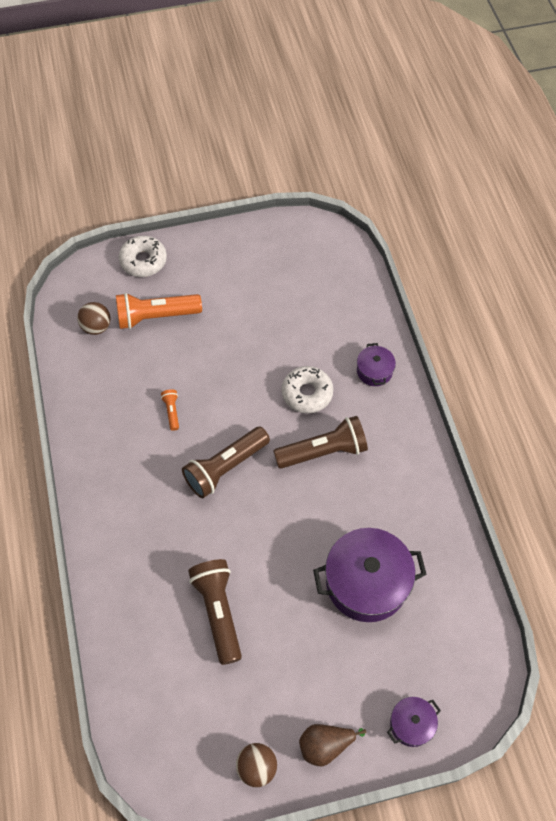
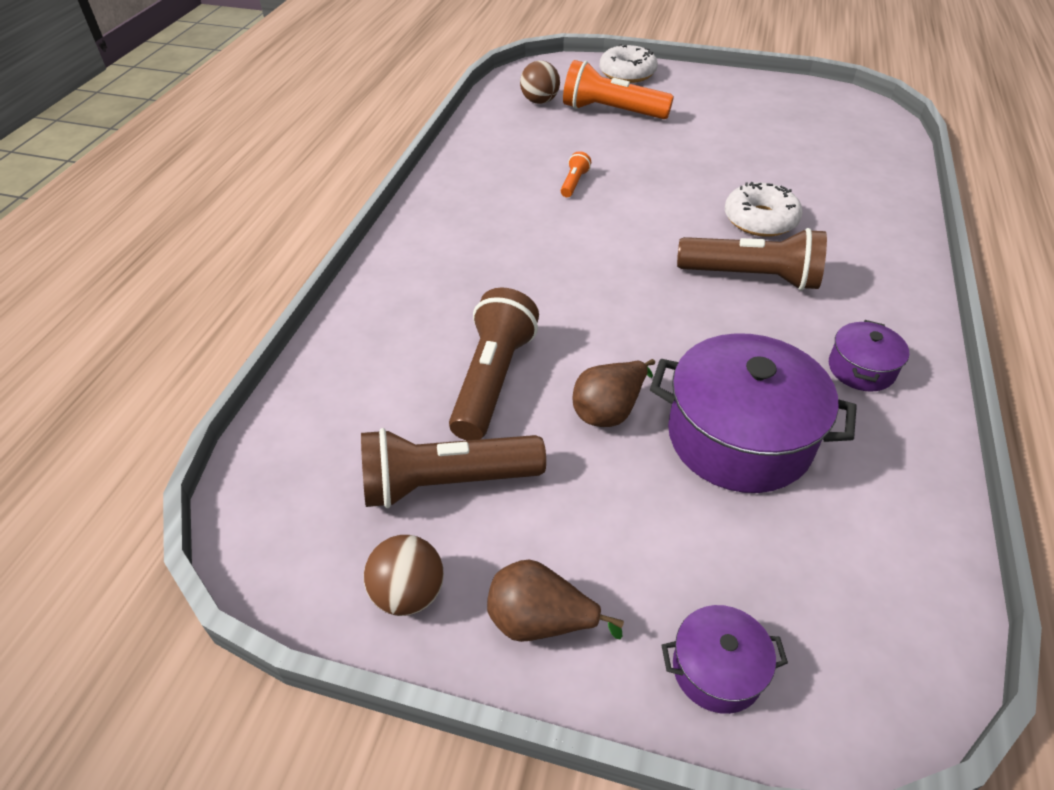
camera: 30 degrees right, 15 degrees down
brown flashlight [182,427,270,498] -> brown flashlight moved to [361,428,546,508]
purple pot [357,343,396,386] -> purple pot moved to [829,320,909,392]
none -> brown pear [572,359,655,427]

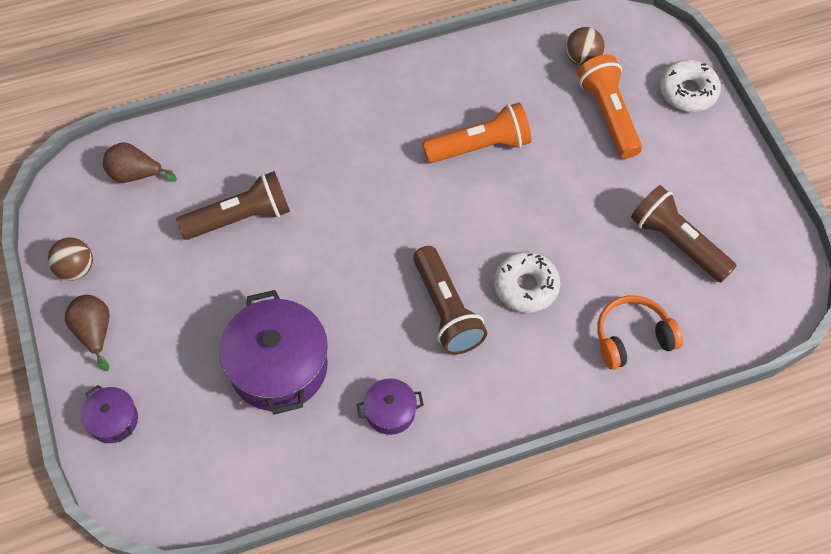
camera: 55 degrees right, 15 degrees up
brown flashlight [361,428,546,508] -> brown flashlight moved to [631,185,737,282]
orange flashlight [561,151,591,197] -> orange flashlight [422,103,532,163], size x2.20
brown pear [572,359,655,427] -> brown pear moved to [103,142,177,183]
none -> orange headphones [597,295,683,370]

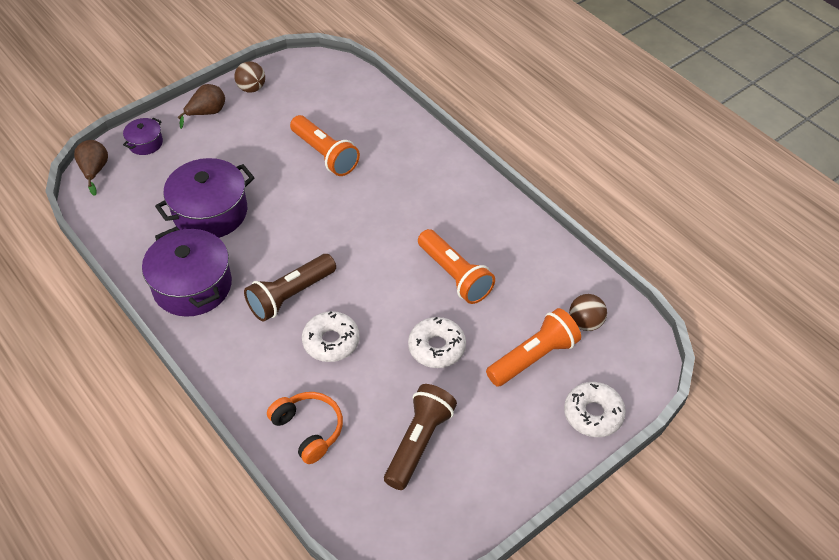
camera: 70 degrees right, 10 degrees down
brown pear [103,142,177,183] -> brown pear moved to [74,140,108,196]
brown flashlight [176,171,290,240] -> orange flashlight [290,115,360,176]
purple pot [357,378,424,435] -> purple pot [142,227,232,317], size x2.02
none -> white donut [408,317,466,368]

